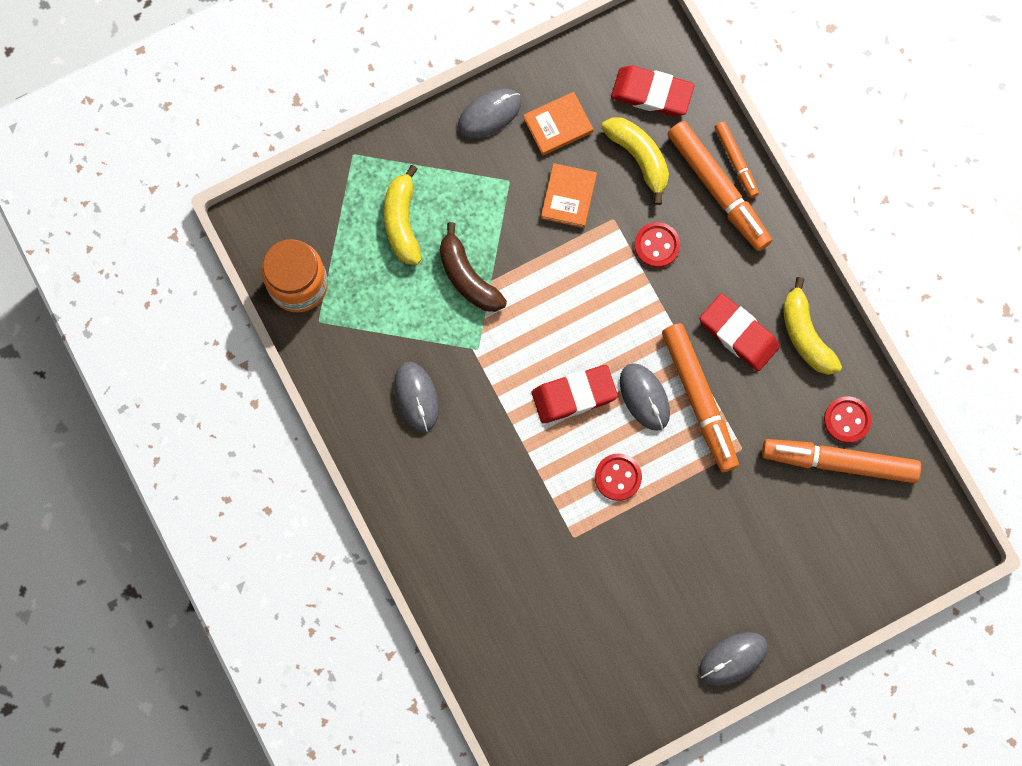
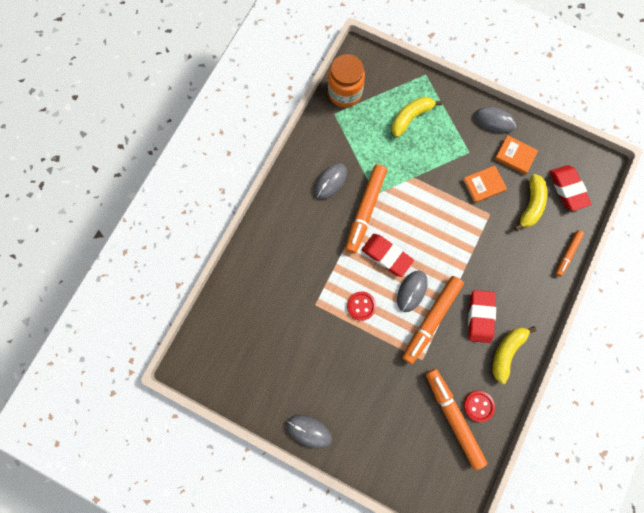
camera: 55 degrees right, 0 degrees up
brown banana [440,222,507,312] -> none
red button [634,222,680,268] -> none
orange marker [667,121,772,251] -> orange marker moved to [345,164,387,253]

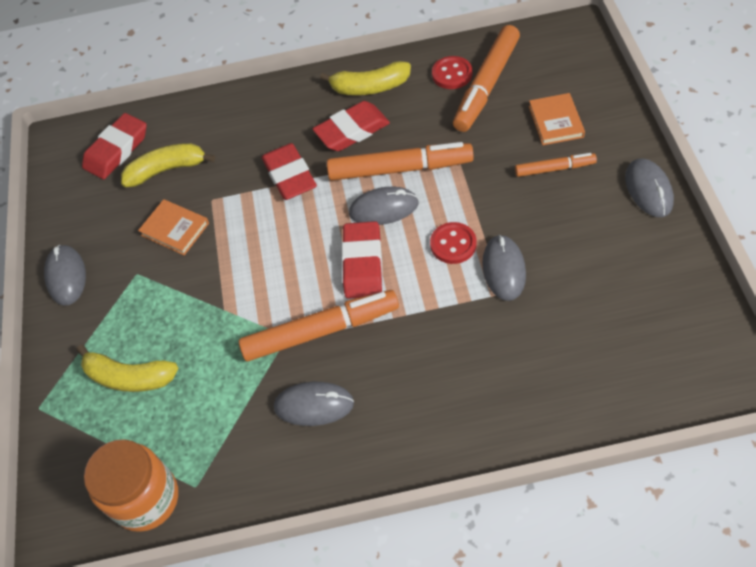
camera: 120 degrees left, 20 degrees down
orange book [495,135,538,174] -> orange book moved to [529,93,585,145]
orange marker [556,230,584,277] -> orange marker moved to [515,153,597,177]
none -> red eraser [262,143,317,200]
none -> grey mouse [482,234,526,301]

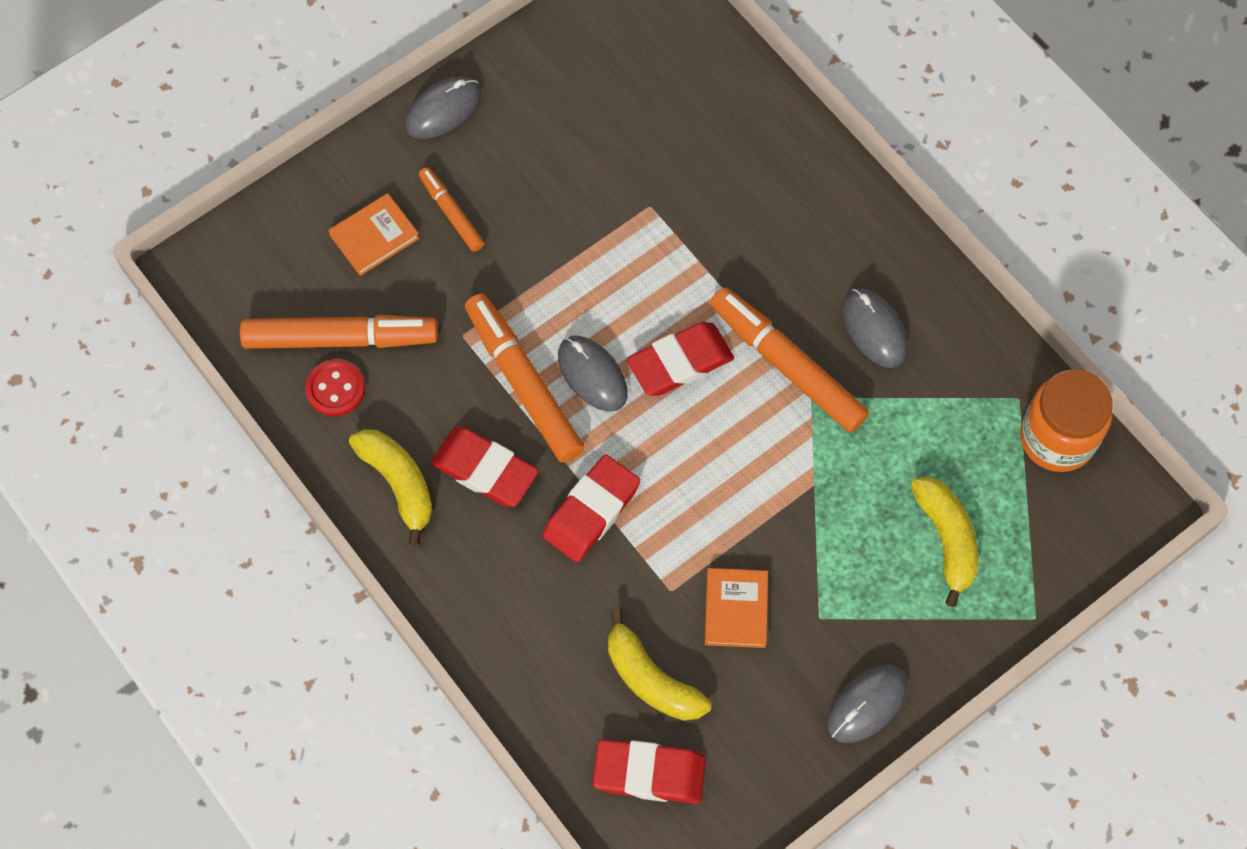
camera: 125 degrees left, 10 degrees up
red button [430,222,476,264] -> none
grey mouse [482,234,526,301] -> none

